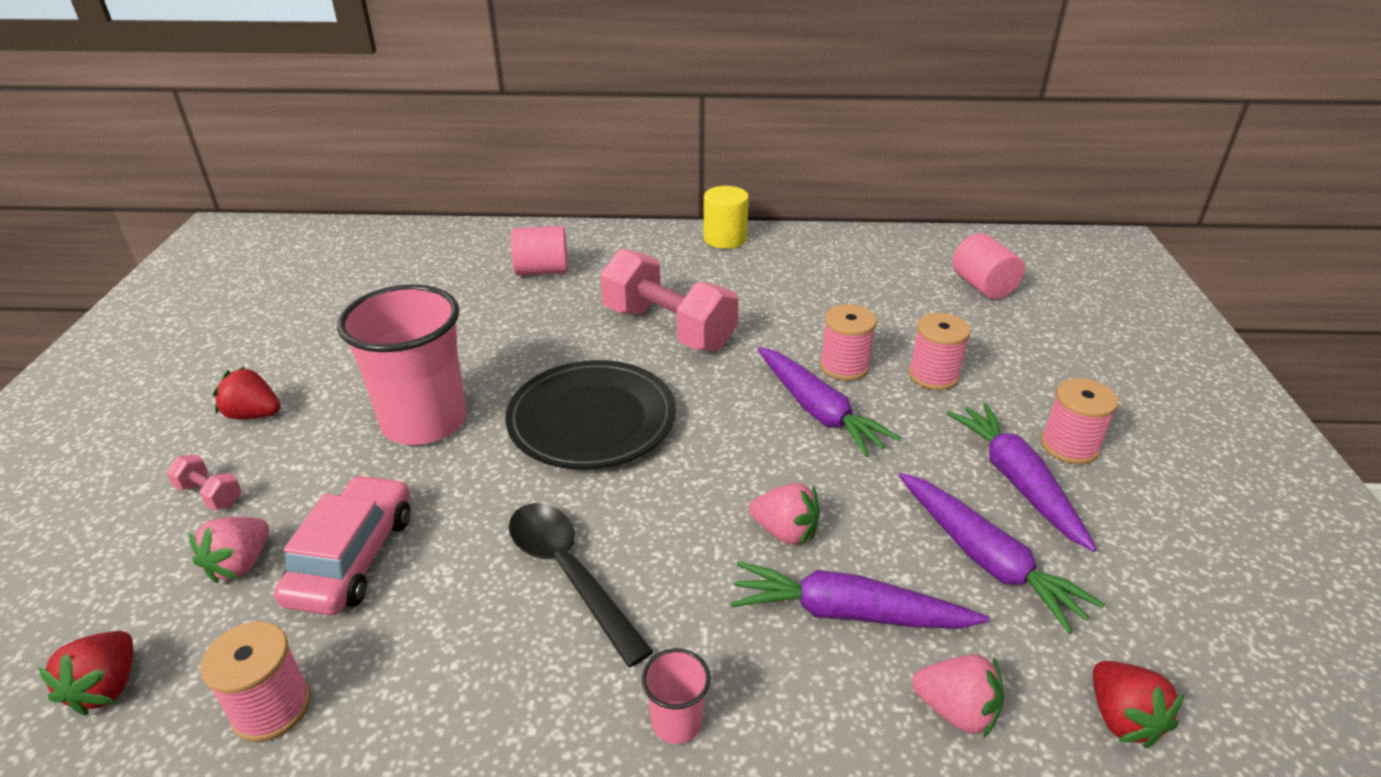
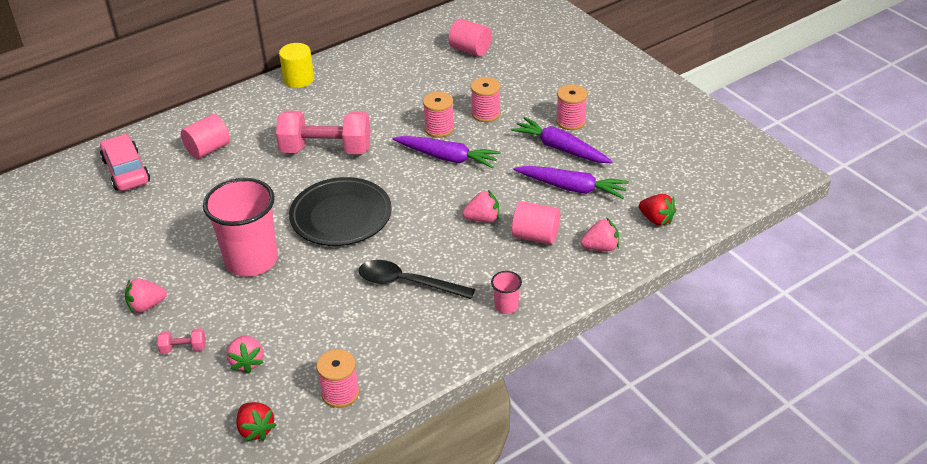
camera: 35 degrees left, 5 degrees up
red strawberry [213,367,281,419] -> pink strawberry [125,279,167,313]
pink car [274,475,410,615] -> pink car moved to [100,134,150,191]
purple carrot [730,561,989,629] -> pink cylinder [512,201,560,245]

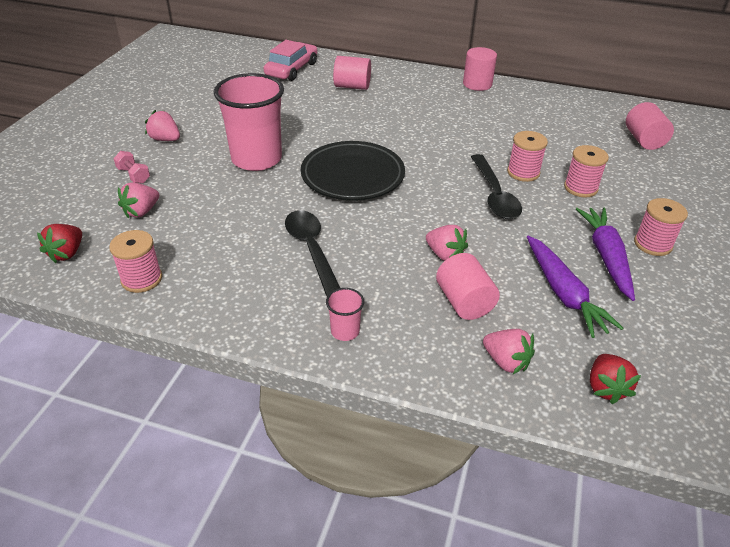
camera: 50 degrees right, 0 degrees up
pink dumbbell [276,111,371,154] -> none
yellow cylinder [279,43,314,88] -> pink cylinder [463,47,497,91]
purple carrot [392,136,501,168] -> black spoon [471,154,522,219]

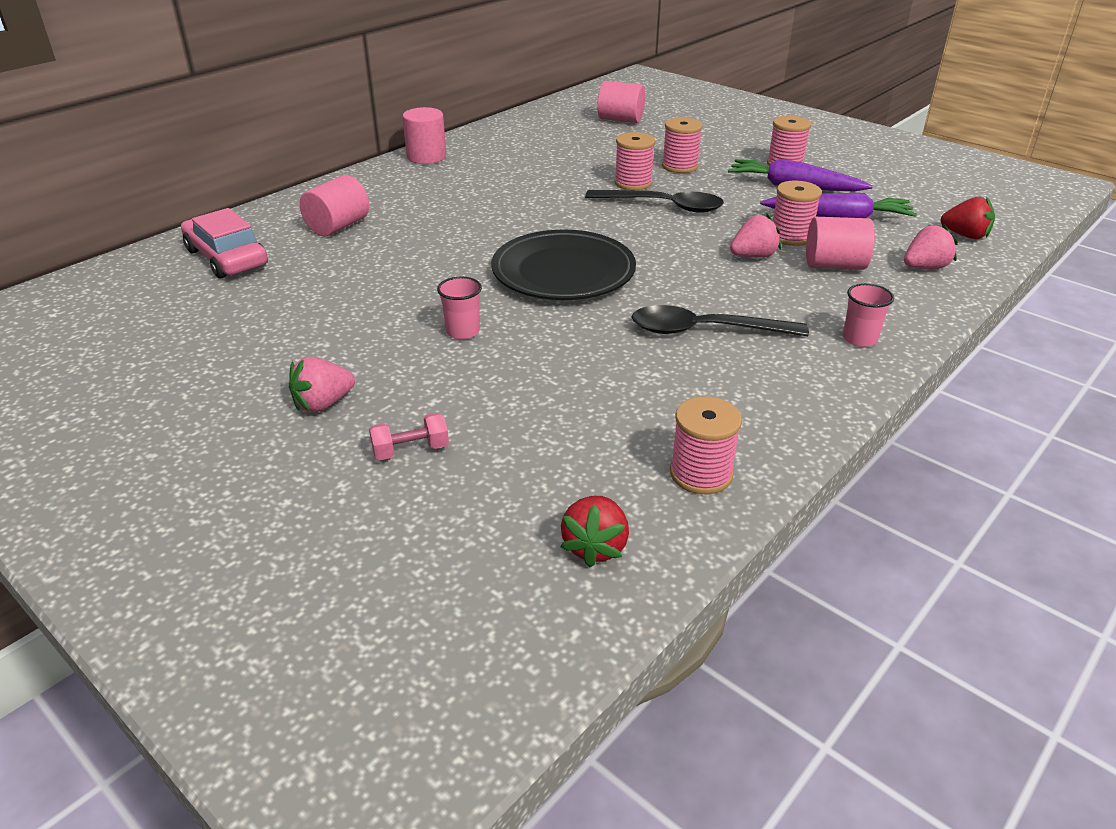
camera: 65 degrees left, 5 degrees down
red strawberry [37,224,82,263] -> red strawberry turned 60 degrees clockwise [561,496,629,567]
pink strawberry [118,183,159,218] -> none
pink cup [214,73,284,171] -> pink cup [437,277,482,339], size x0.42
none -> pink spool [773,180,822,246]

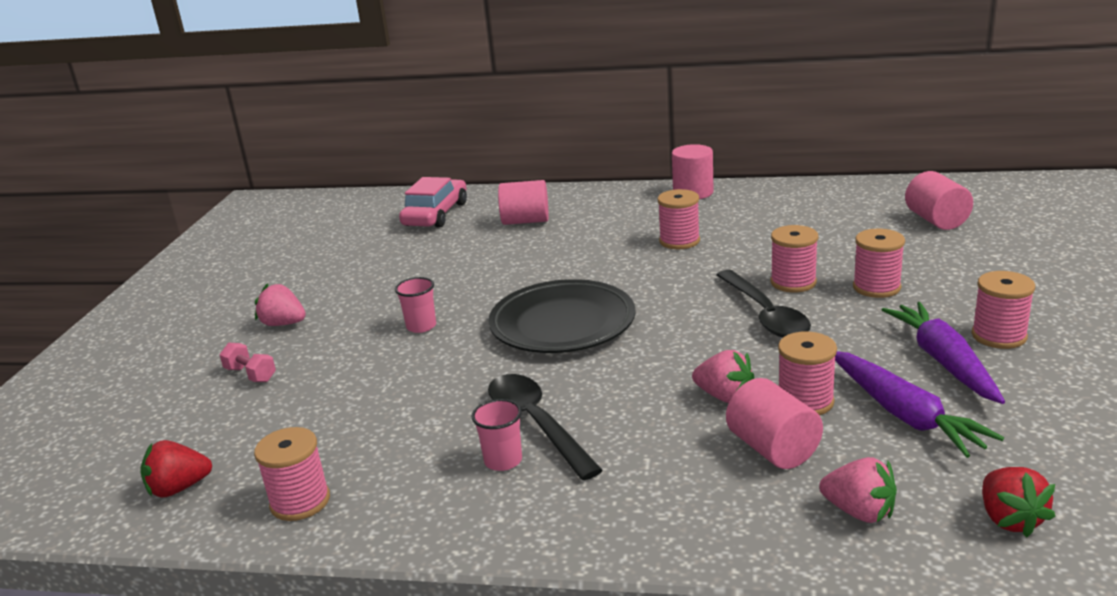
camera: 60 degrees right, 10 degrees down
pink cup [843,283,894,347] -> pink cup moved to [471,399,522,471]
none -> pink spool [657,189,700,249]

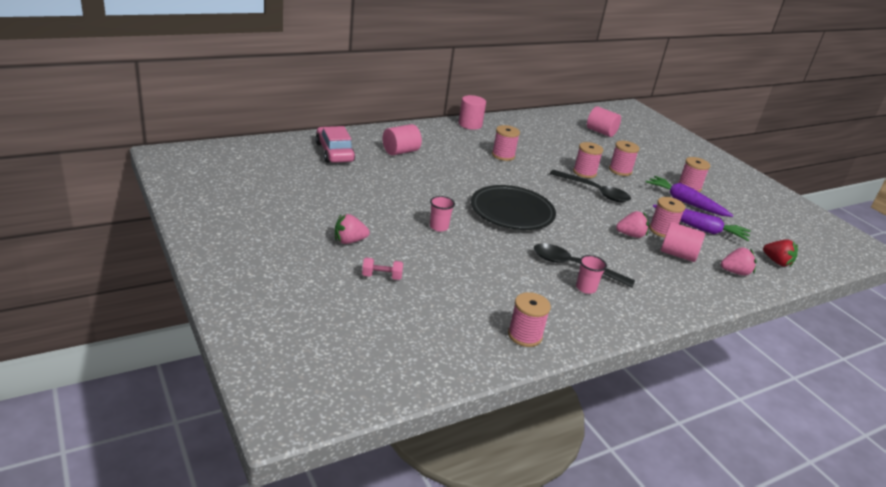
camera: 45 degrees left, 5 degrees up
red strawberry [140,440,212,498] -> none

